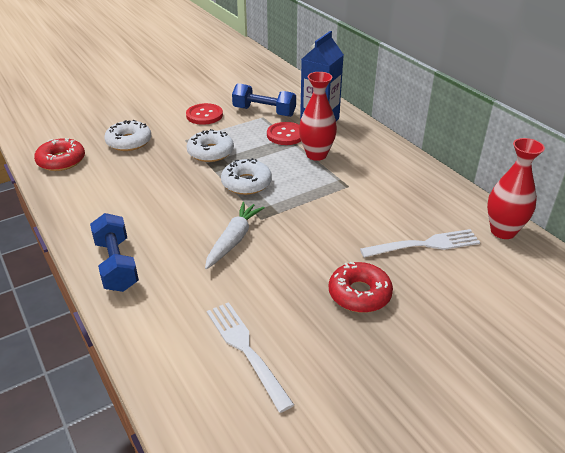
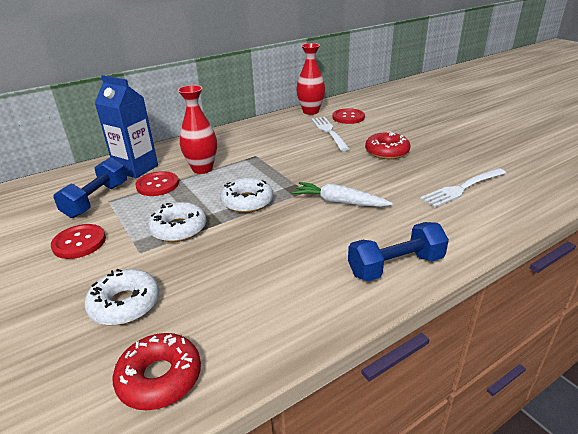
camera: 90 degrees left, 5 degrees down
none -> red button [333,108,365,124]

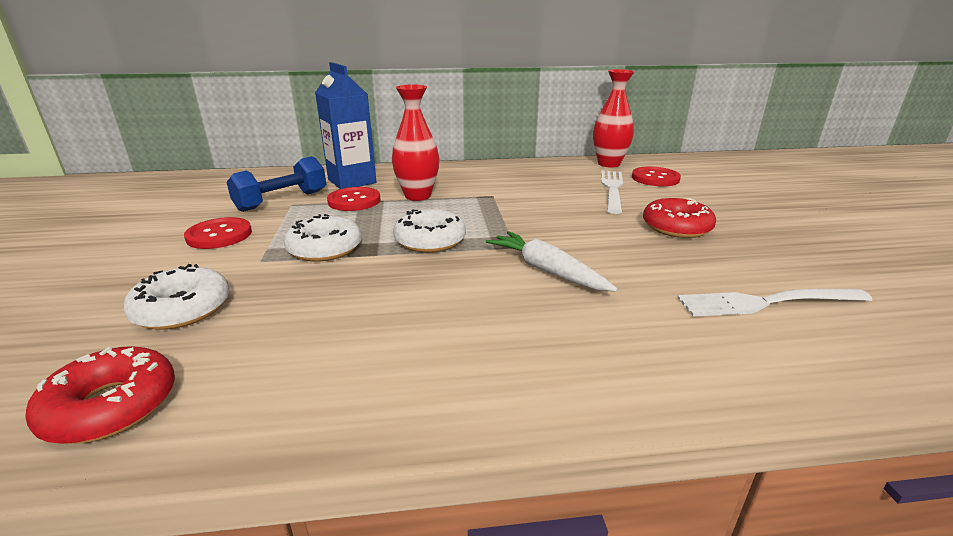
camera: 25 degrees right, 5 degrees down
blue dumbbell [348,222,449,281] -> none

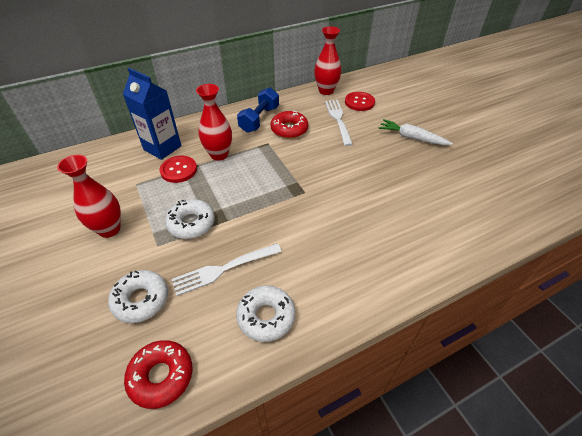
camera: 20 degrees left, 20 degrees up
red button [184,217,252,249] -> red vase [57,155,121,238]
blue dumbbell [227,156,326,212] -> blue dumbbell moved to [237,87,279,133]
white donut [393,209,466,253] -> white donut moved to [236,286,295,342]
white carrot [486,231,618,291] -> white carrot moved to [378,119,453,145]
red donut [643,198,716,238] -> red donut moved to [270,111,308,139]
white fork [677,289,872,317] -> white fork moved to [172,243,282,296]

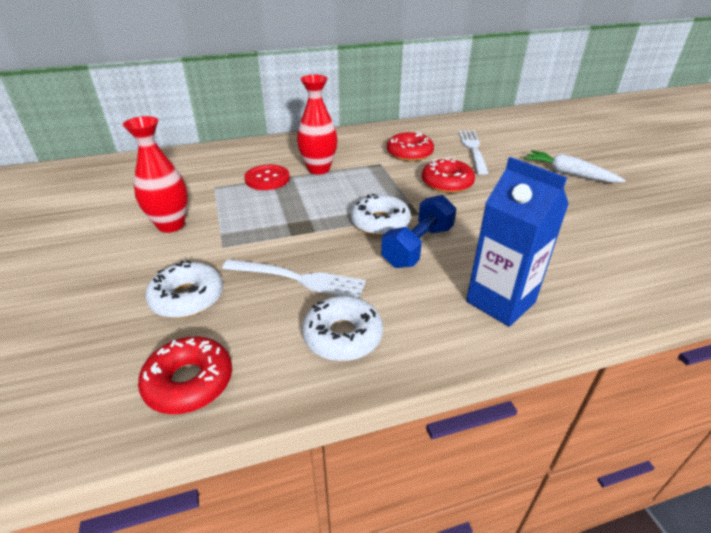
camera: 10 degrees right, 10 degrees down
blue carton [123,68,181,160] -> blue carton moved to [466,157,569,327]
white donut [165,199,215,239] -> white donut moved to [351,194,411,236]
white fork [172,243,282,296] -> white fork turned 150 degrees counterclockwise [222,259,366,299]
blue dumbbell [237,87,279,133] -> blue dumbbell moved to [381,195,456,268]
red vase [314,26,342,95] -> none
red button [345,92,375,111] -> none
none -> red donut [422,157,475,193]

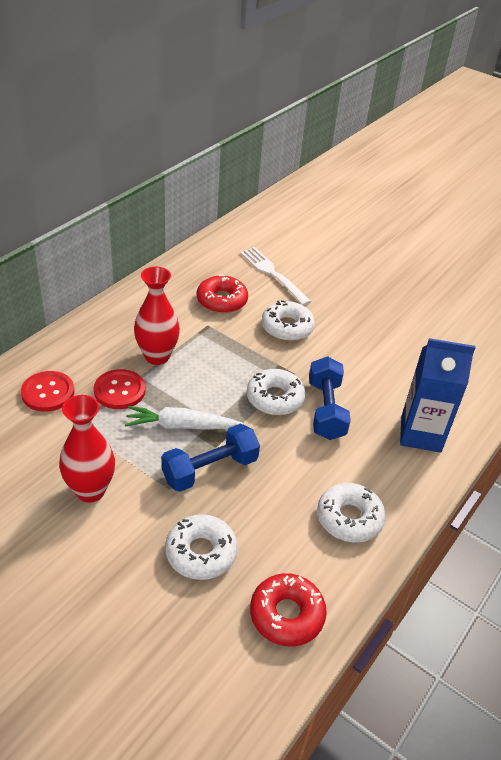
camera: 40 degrees left, 5 degrees up
white fork [222,259,366,299] -> none
red donut [422,157,475,193] -> white donut [262,300,315,341]
white carrot [524,150,626,183] -> white carrot moved to [125,406,243,430]
none -> red button [21,371,75,412]
none -> blue dumbbell [161,424,260,492]

